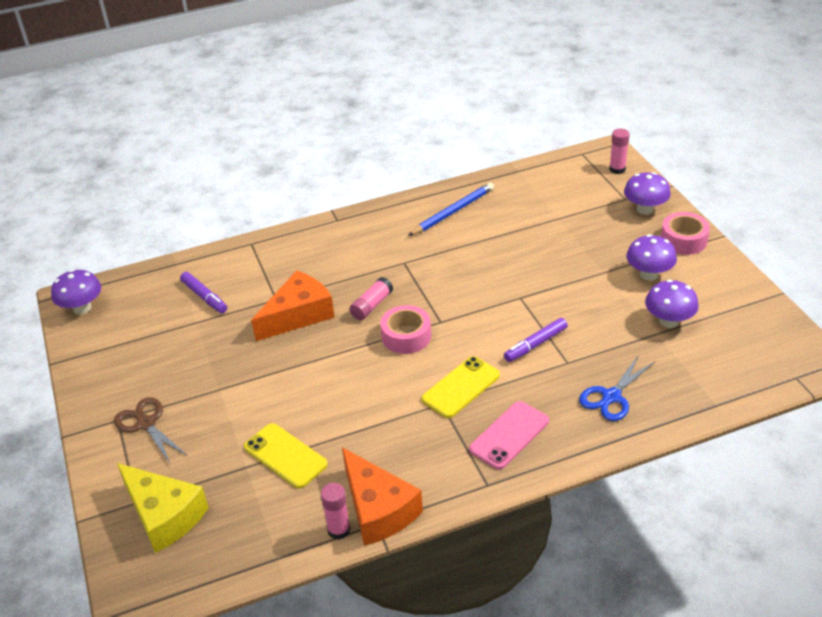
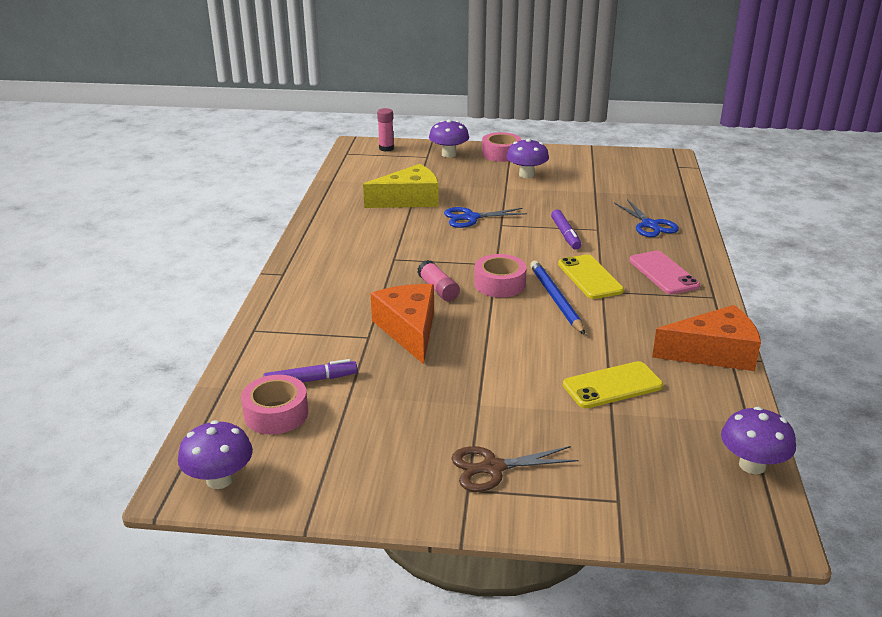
camera: 65 degrees left, 10 degrees down
yellow cheese [117,463,209,553] -> yellow cheese moved to [363,164,439,208]
pink glue stick [321,483,350,540] -> none
blue pencil [408,182,494,236] -> blue pencil moved to [530,260,585,335]
purple mushroom [645,279,699,328] -> purple mushroom moved to [721,407,796,474]
none -> pink tape [241,375,308,434]
none -> blue scissors [444,207,527,228]

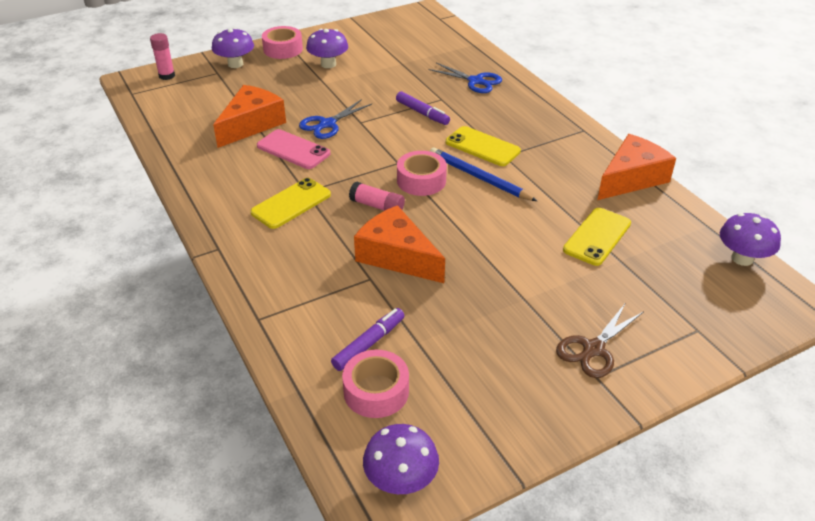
camera: 35 degrees left, 10 degrees up
yellow cheese [363,164,439,208] -> orange cheese [213,85,286,148]
pink phone [629,251,700,295] -> pink phone moved to [257,129,330,169]
none -> yellow phone [250,178,331,229]

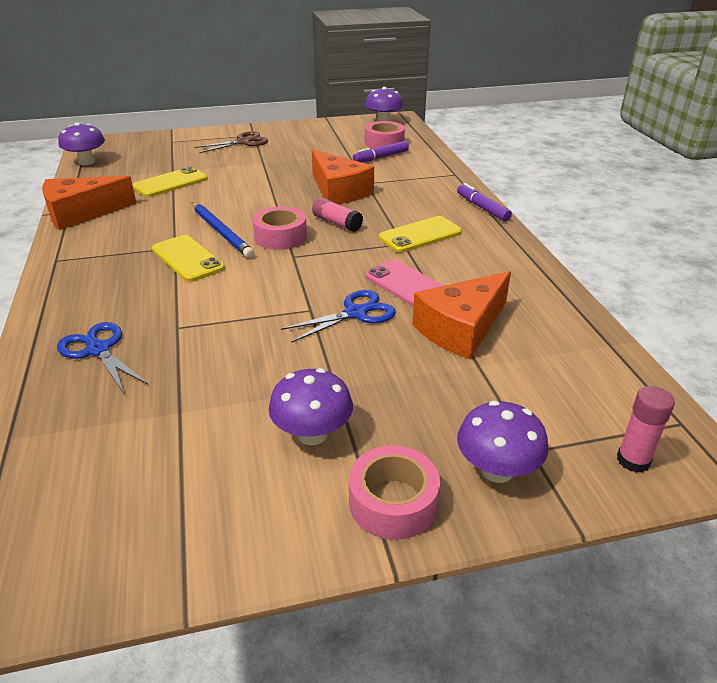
camera: 165 degrees left, 5 degrees down
purple marker [396,91,450,125] -> purple marker moved to [457,183,512,221]

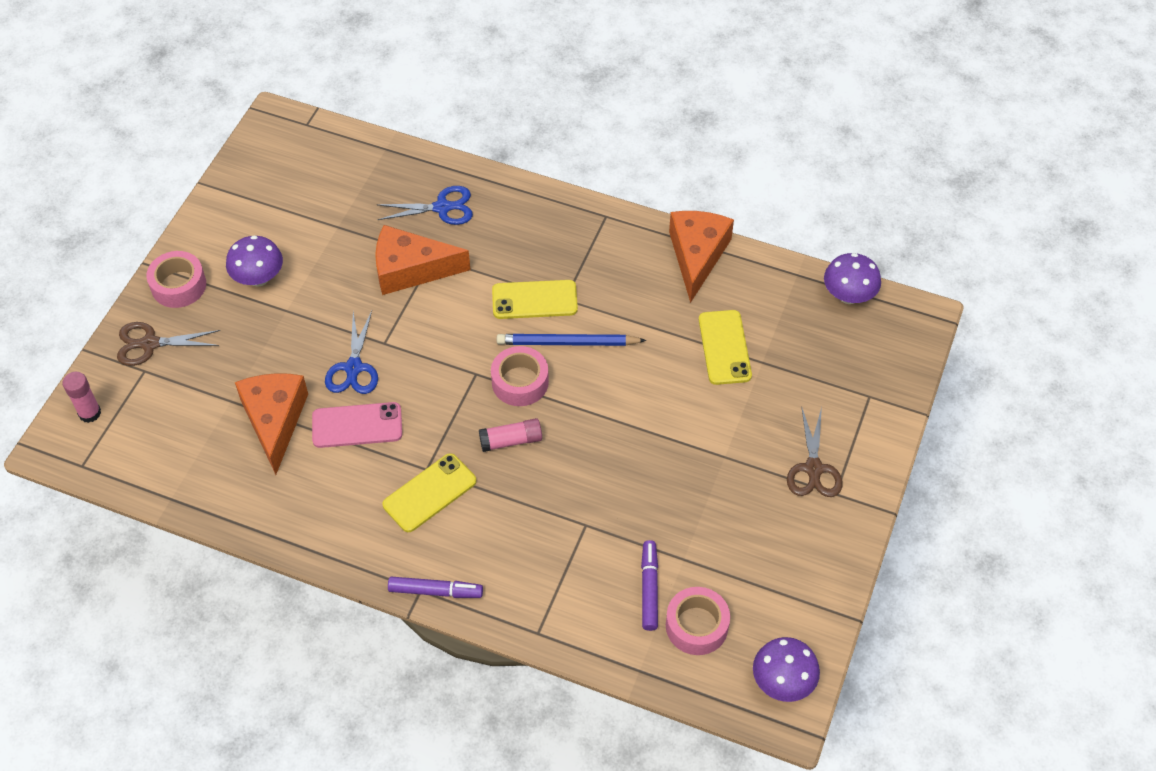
camera: 125 degrees right, 20 degrees up
orange cheese [312,149,374,204] -> orange cheese moved to [375,225,470,295]
yellow phone [379,216,462,253] -> yellow phone turned 45 degrees clockwise [382,453,476,532]
purple mushroom [457,401,548,483] -> brown scissors [117,322,220,366]

